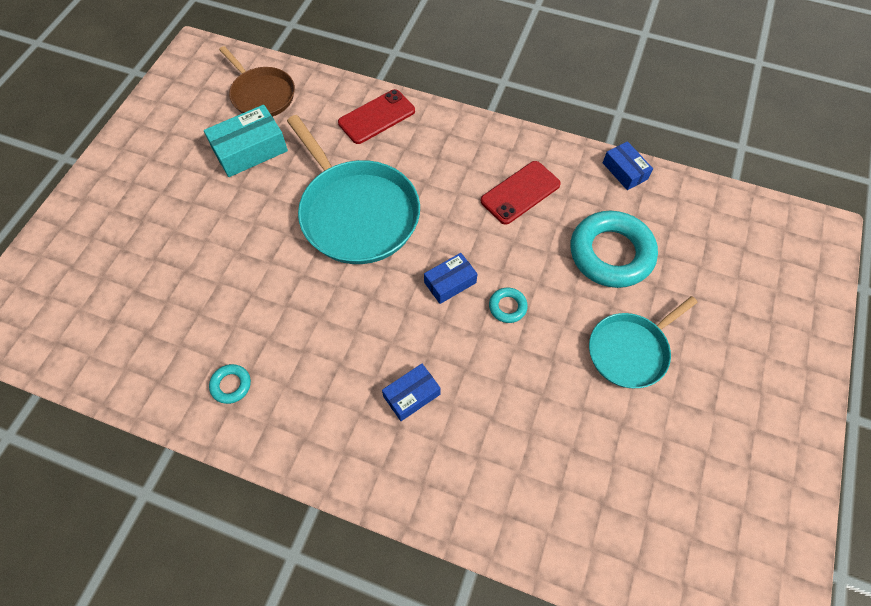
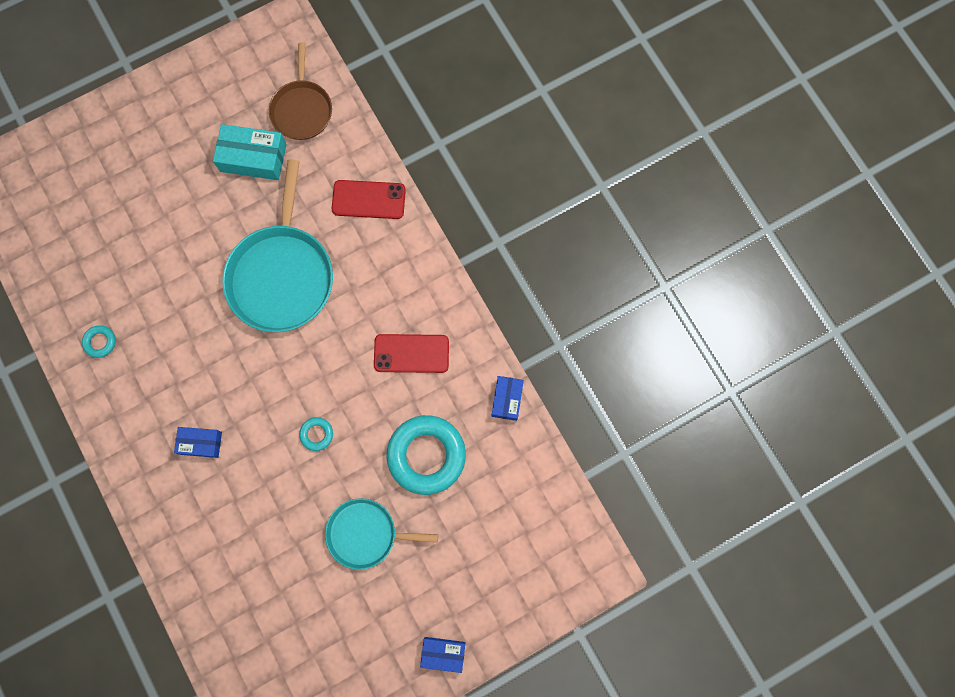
camera: 40 degrees right, 15 degrees up
blue box [424,253,477,304] -> blue box moved to [420,637,466,673]

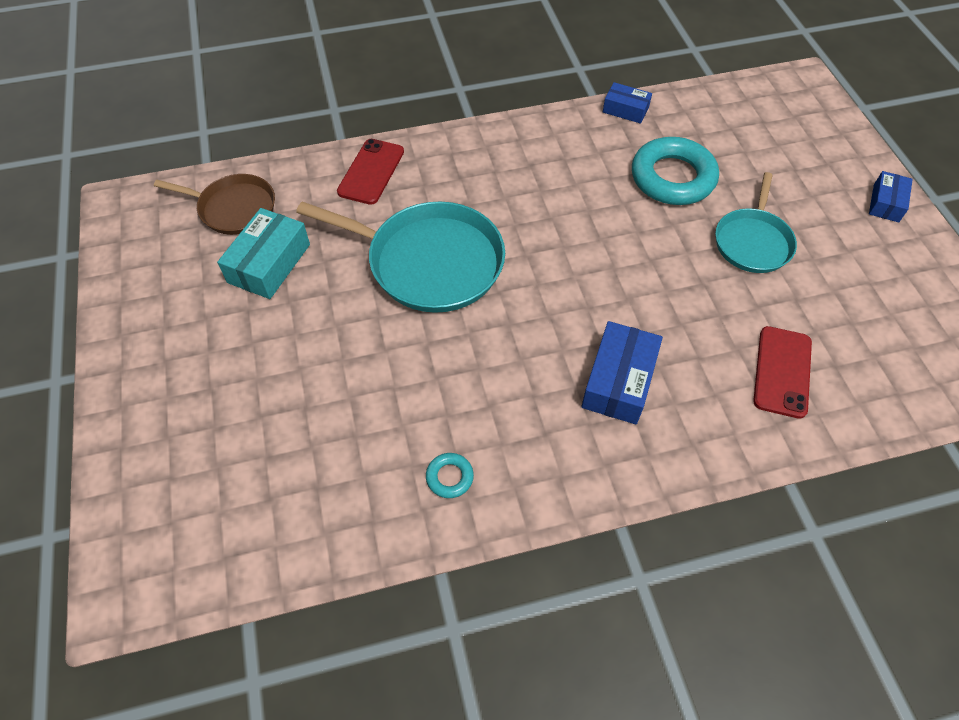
camera: 75 degrees left, 20 degrees down
blue box [174,427,222,458] -> blue box [581,321,663,424], size x1.63
turquoise ring [299,417,333,451] -> none
red phone [374,334,449,373] -> red phone moved to [753,326,812,419]

